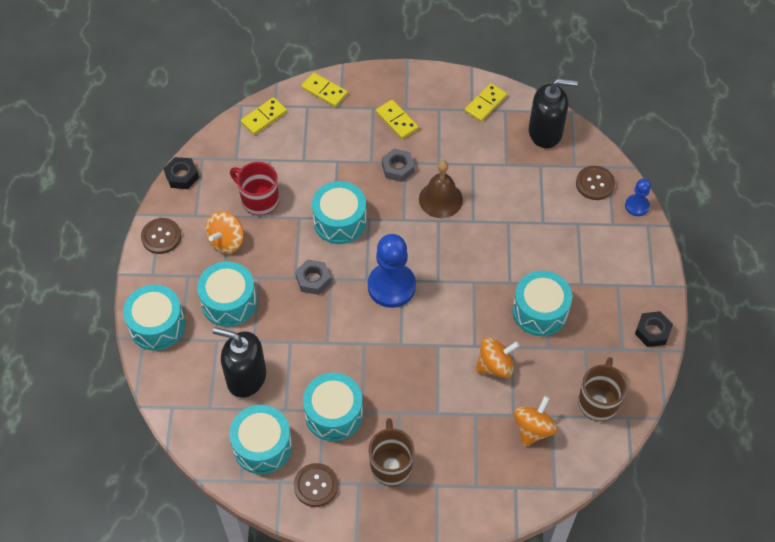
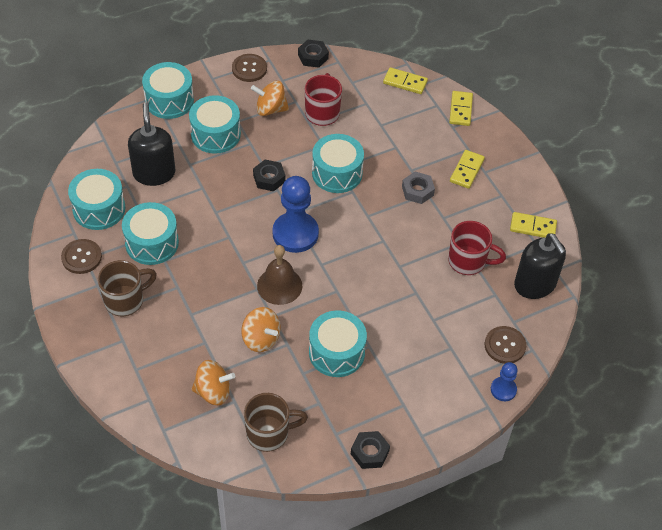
camera: 60 degrees right, 5 degrees down
grey nut [295,259,331,295] -> black nut [253,160,285,191]
brown bell [419,160,463,218] -> brown bell moved to [257,245,302,305]
none -> red mug [448,221,506,275]

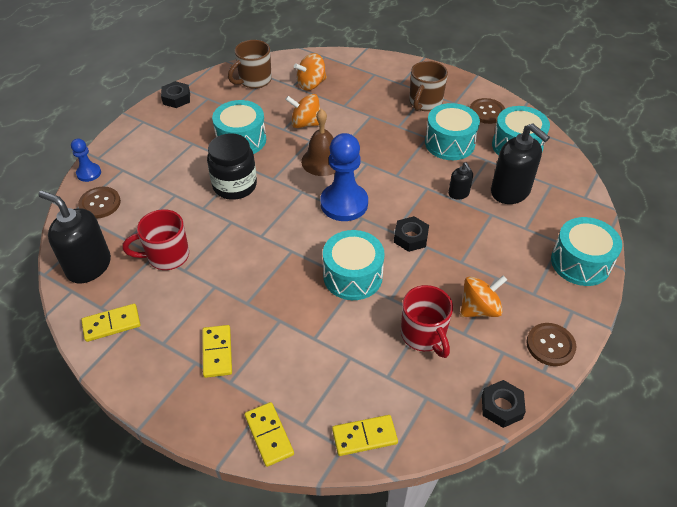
camera: 150 degrees right, 5 degrees down
turquoise drum [189,95,241,154] -> none
grey nut [402,171,435,204] -> none
none -> black jar [207,133,257,200]
none -> black soap dispenser [448,162,473,200]

